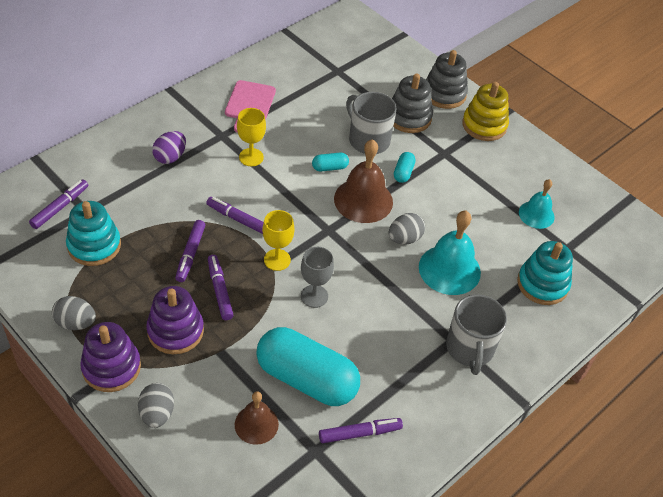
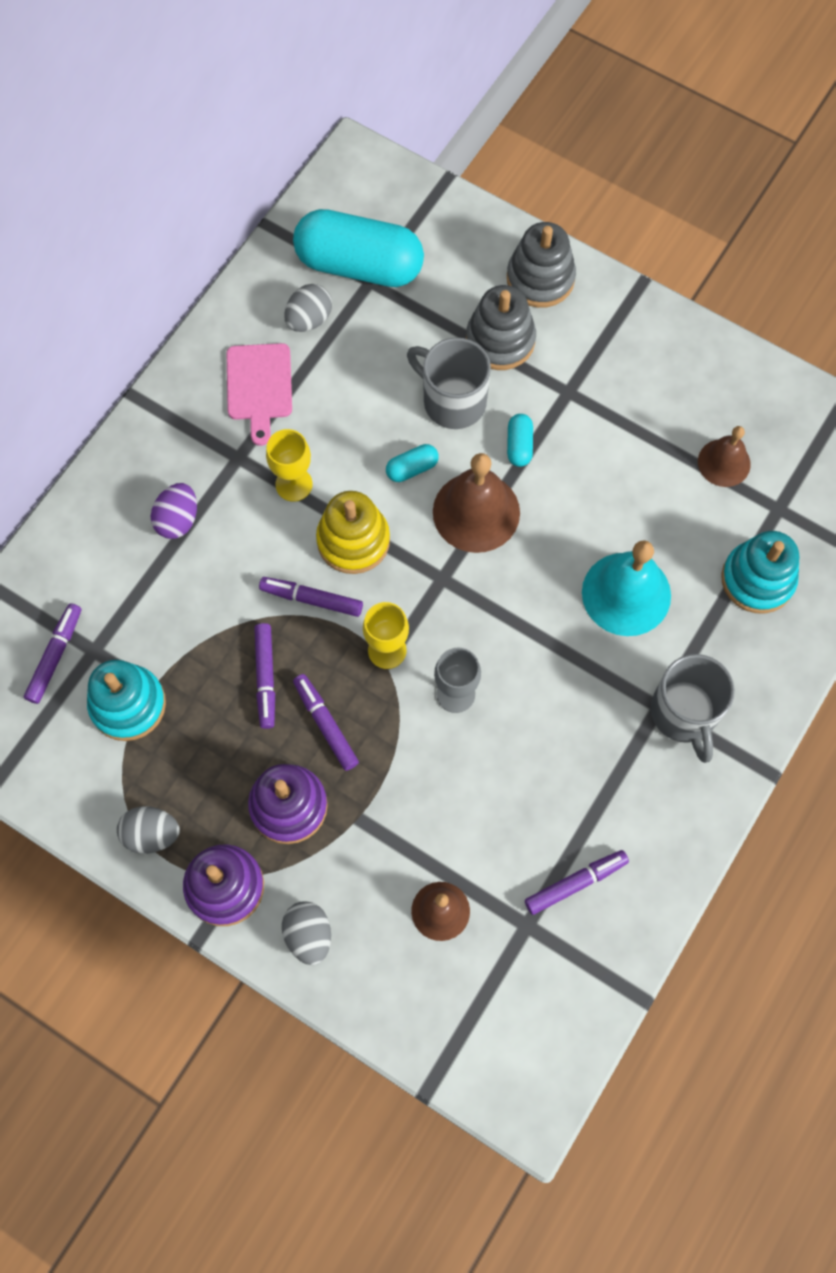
camera: 10 degrees left, 20 degrees up
turquoise capsule [256,327,360,406] -> turquoise capsule moved to [293,209,424,287]
grey egg [389,213,425,244] -> grey egg moved to [284,284,332,332]
yellow stacking toy [462,82,509,141] -> yellow stacking toy moved to [316,491,390,574]
turquoise bell [519,179,555,229] -> brown bell [698,426,751,487]

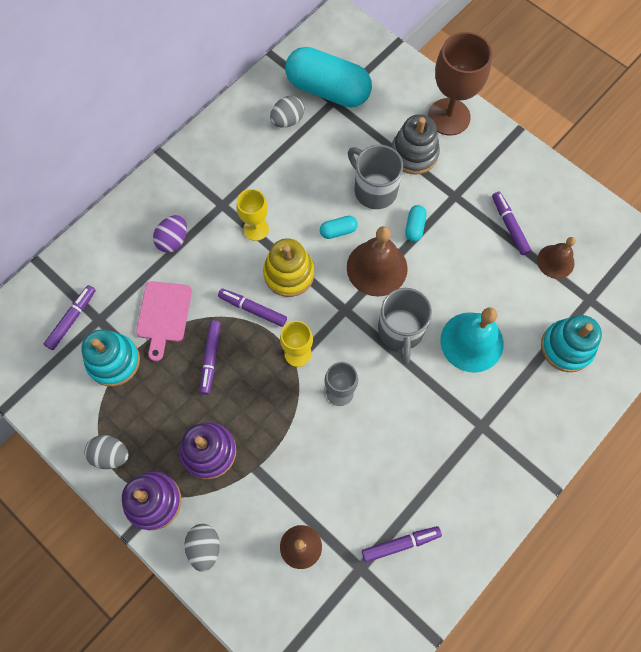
camera: 10 degrees right, 0 degrees up
pink cutting board [227,343,292,446] -> pink cutting board moved to [136,281,192,361]
purple marker [293,674,359,771] -> purple marker moved to [492,192,531,255]
grey stacking toy [507,222,576,308] -> brown goblet [428,32,492,136]
grey mug [651,654,735,763] -> grey mug moved to [378,288,432,364]

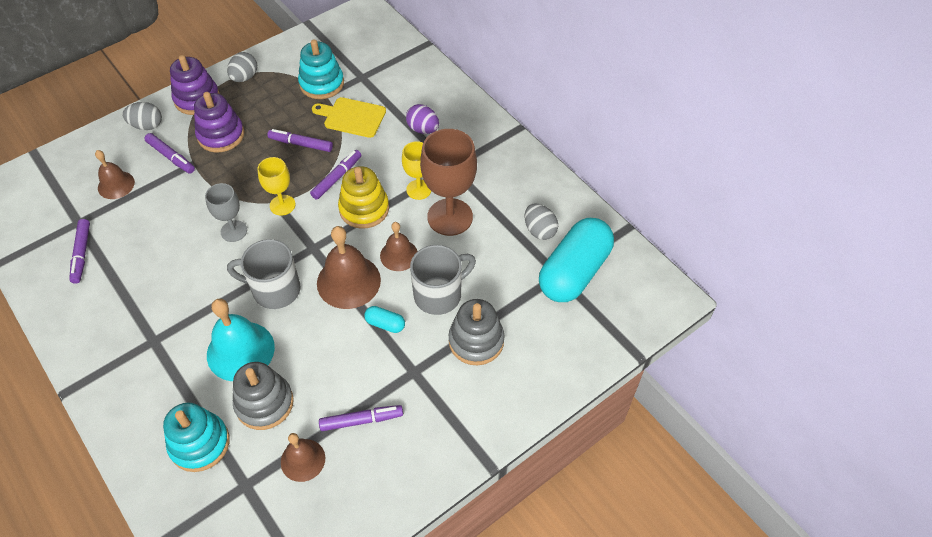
camera: 100 degrees right, 15 degrees down
purple marker [44,285,96,350] -> purple marker moved to [144,133,195,174]
pink cutting board [136,281,192,361] -> yellow cutting board [312,97,386,138]
turquoise capsule [320,216,358,239] -> brown bell [380,222,418,271]
brown goblet [428,32,492,136] -> brown goblet moved to [420,129,477,236]
none -> grey stacking toy [233,362,294,430]

